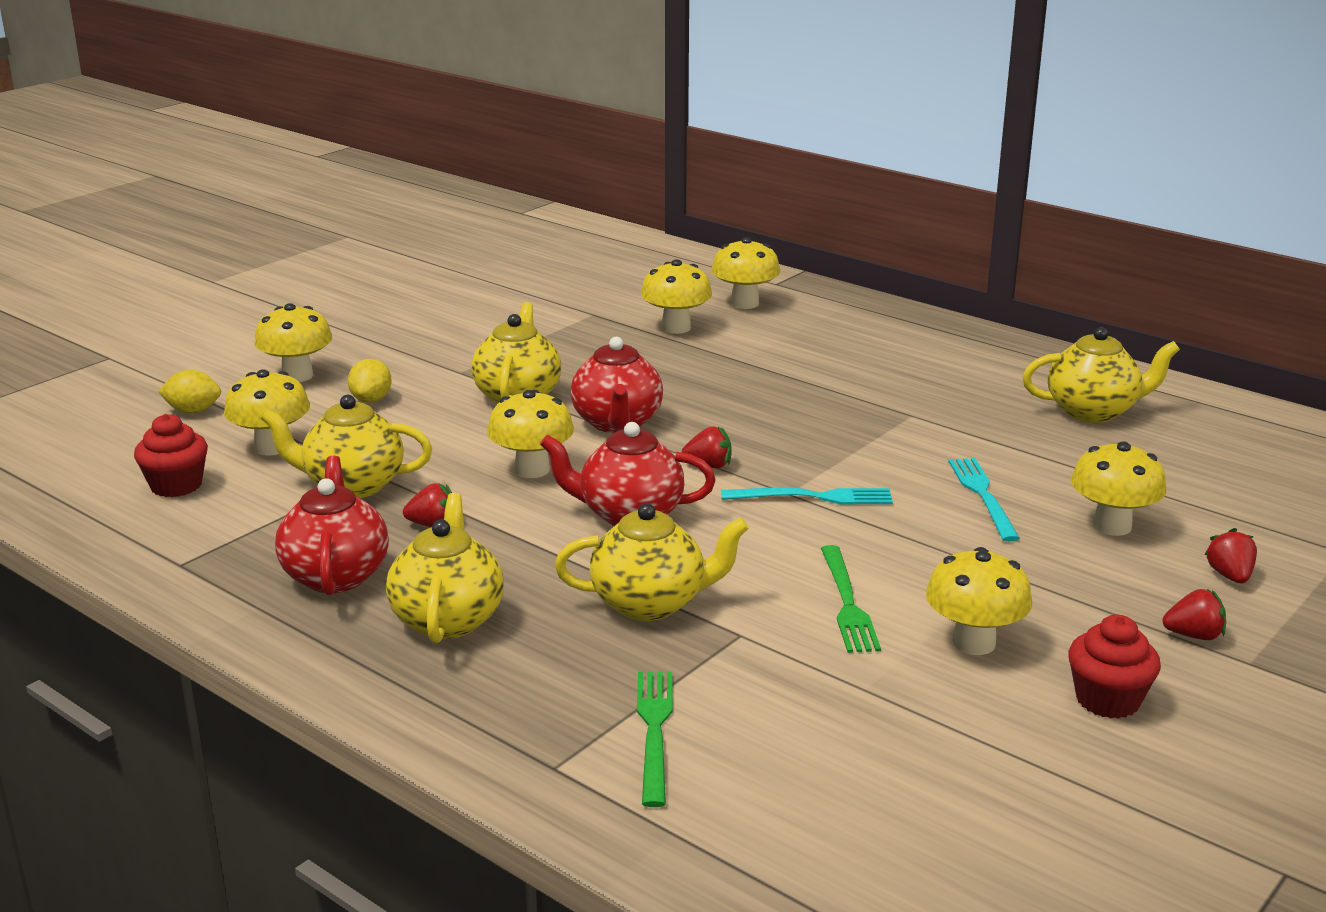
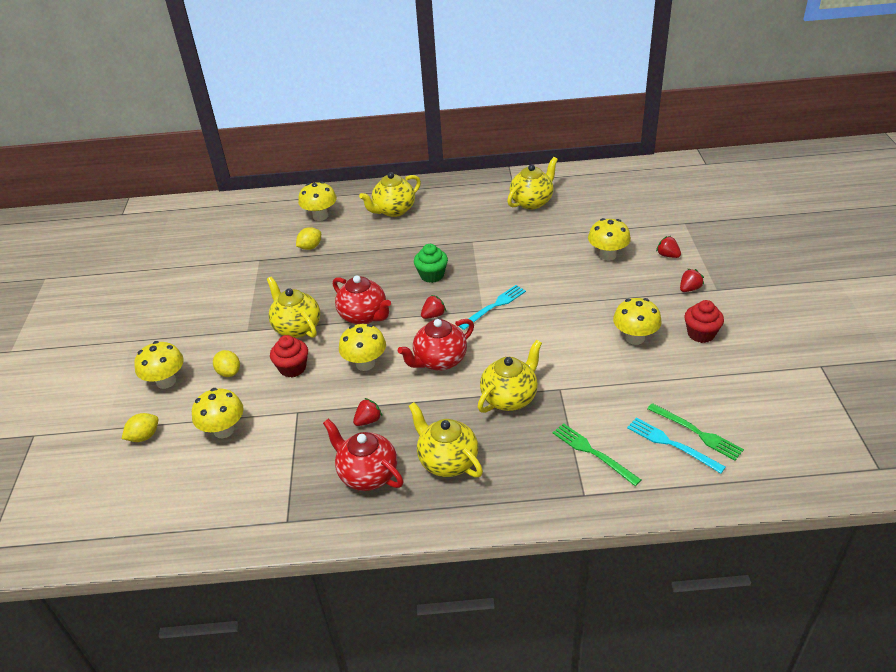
camera: 40 degrees left, 15 degrees up
red cupcake [134,414,208,497] -> red cupcake moved to [270,335,308,378]
yellow teapot [261,395,432,498] -> yellow teapot moved to [359,172,421,217]
yellow mushroom [641,259,712,334] -> yellow lemon [296,227,321,250]
green fork [821,545,881,653] -> green fork moved to [647,403,744,461]
turquoise fork [948,458,1020,542] -> turquoise fork moved to [627,418,726,473]
none -> green cupcake [414,244,448,283]

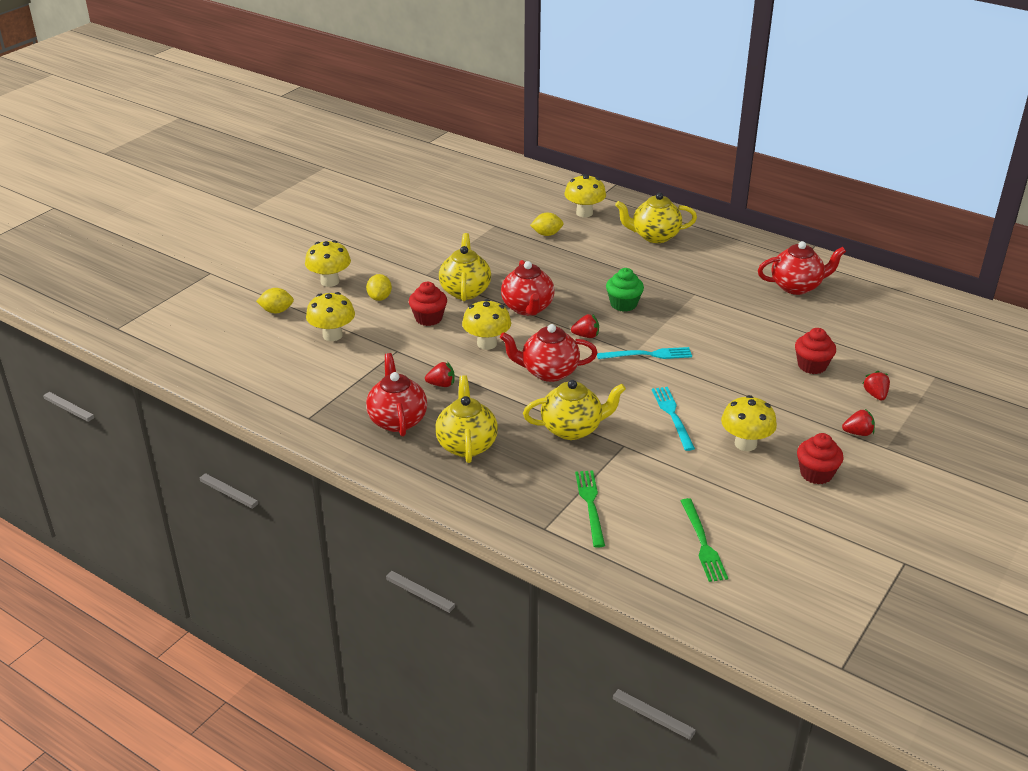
camera: 35 degrees right, 5 degrees down
yellow teapot [507,157,558,209] -> red teapot [758,241,846,295]
yellow mushroom [588,218,631,261] -> red cupcake [795,328,836,374]
turquoise fork [627,418,726,473] -> turquoise fork moved to [652,387,695,451]

